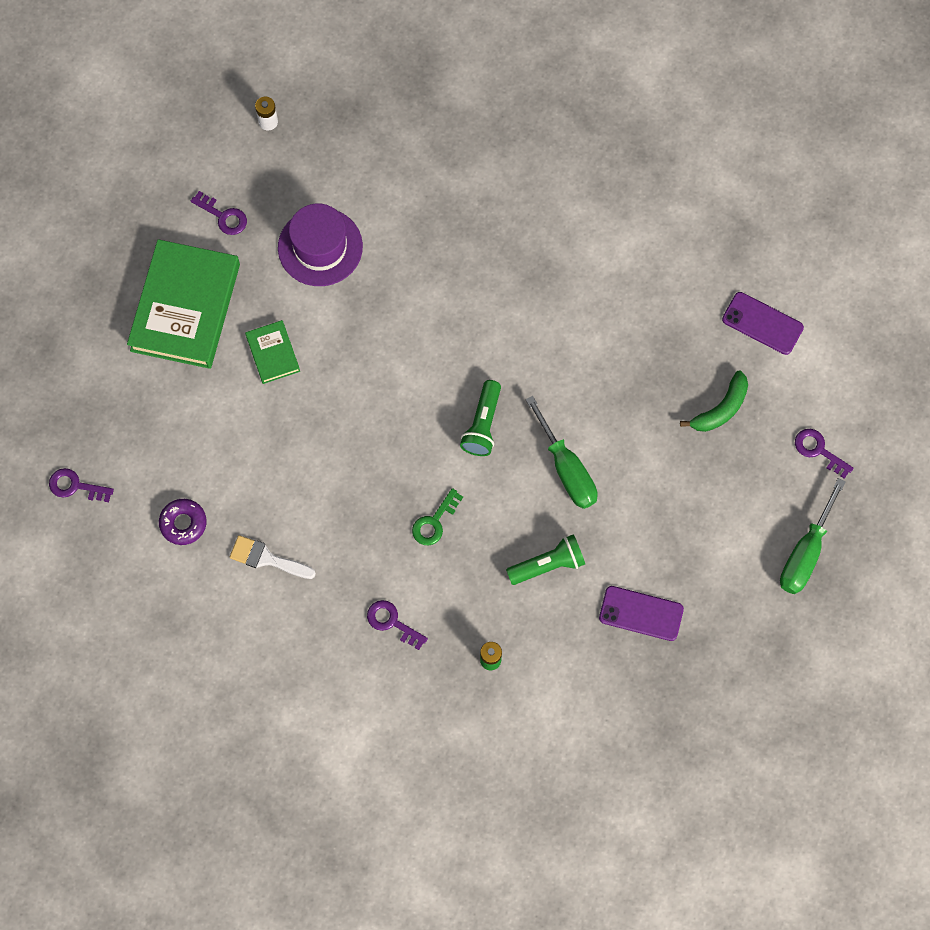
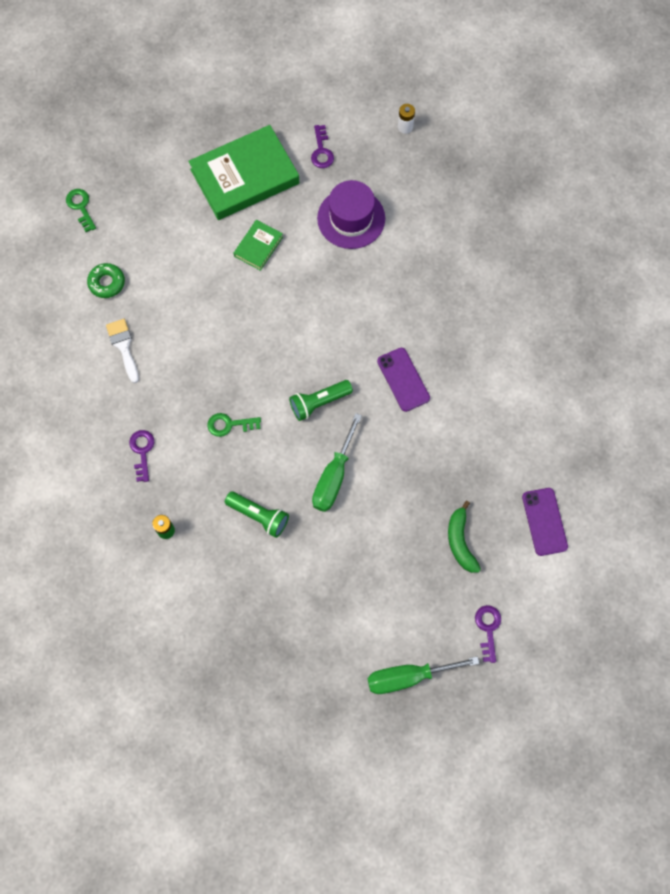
camera: 50 degrees right, 0 degrees up
purple key [49,468,114,502] -> green key [66,189,96,232]
purple donut [159,499,207,545] -> green donut [87,263,125,298]
purple phone [599,586,684,641] -> purple phone moved to [377,348,430,412]
green banana [680,370,748,432] -> green banana turned 75 degrees clockwise [448,501,481,573]

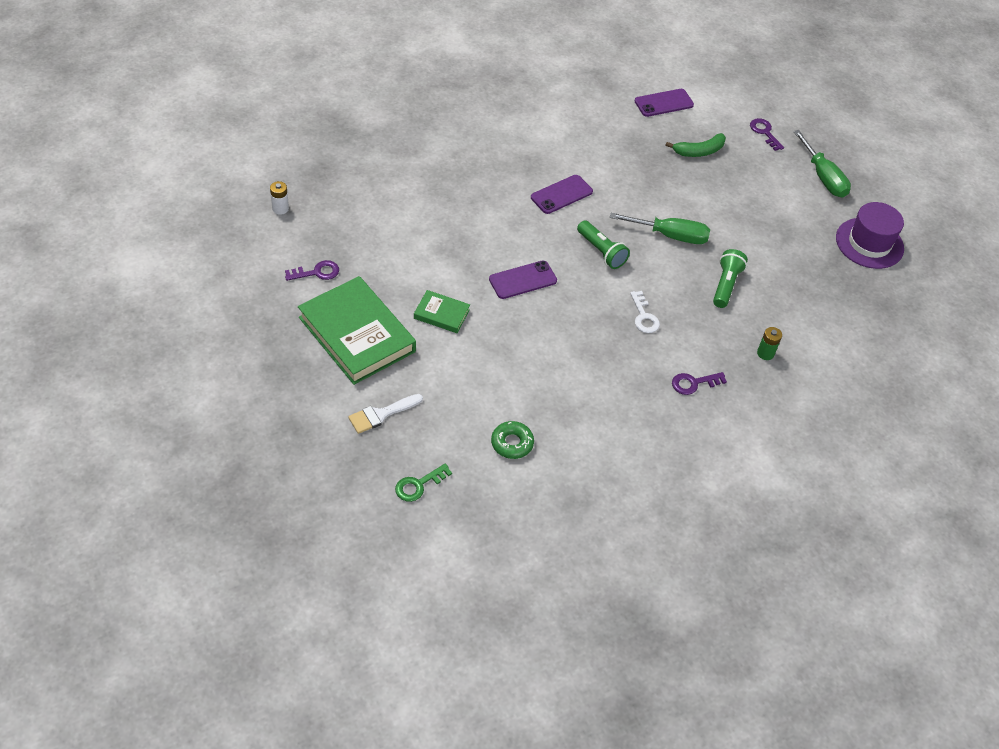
camera: 105 degrees left, 20 degrees down
white brush [106,319,139,383] -> white brush moved to [348,394,423,434]
green key [207,413,261,437] -> white key [630,291,660,333]
purple hat [317,180,385,249] -> purple hat moved to [836,202,904,269]
purple key [475,605,501,663] -> purple key turned 75 degrees clockwise [750,118,784,151]
none -> purple phone [489,261,557,299]

